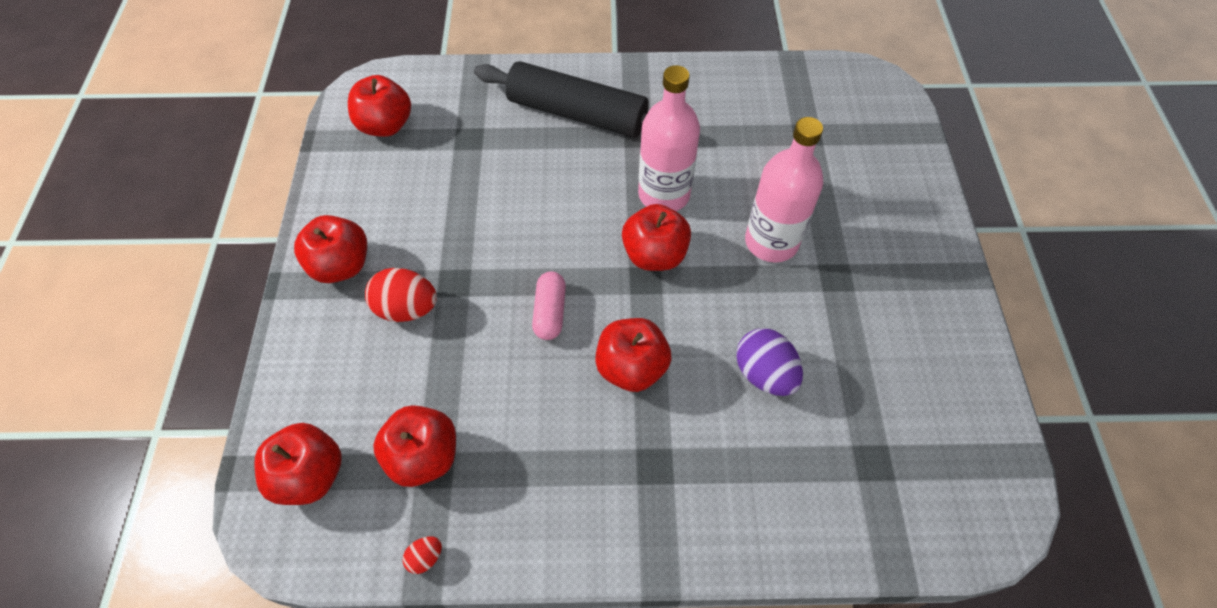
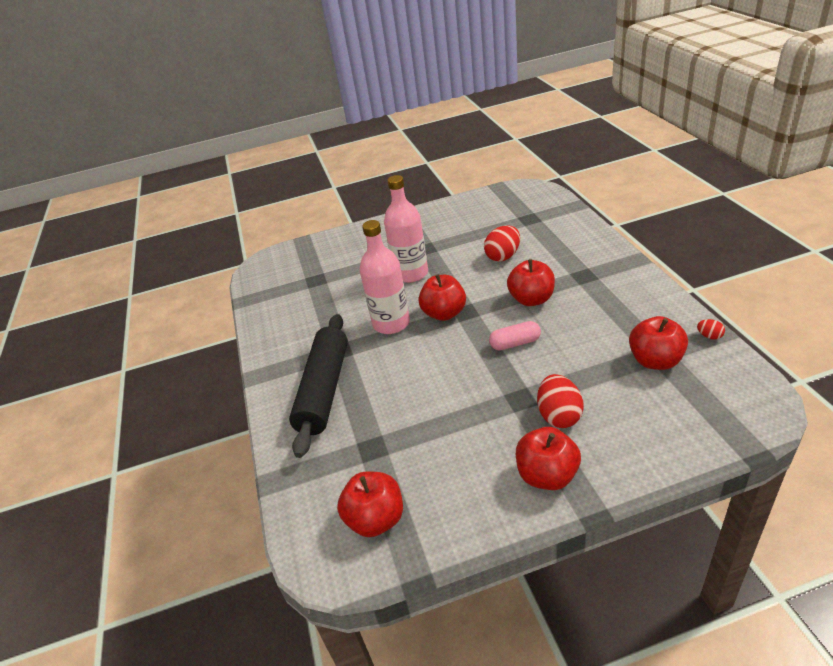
camera: 100 degrees left, 20 degrees down
red apple [254,423,342,505] -> none
purple egg [736,328,803,396] -> red egg [484,225,520,262]

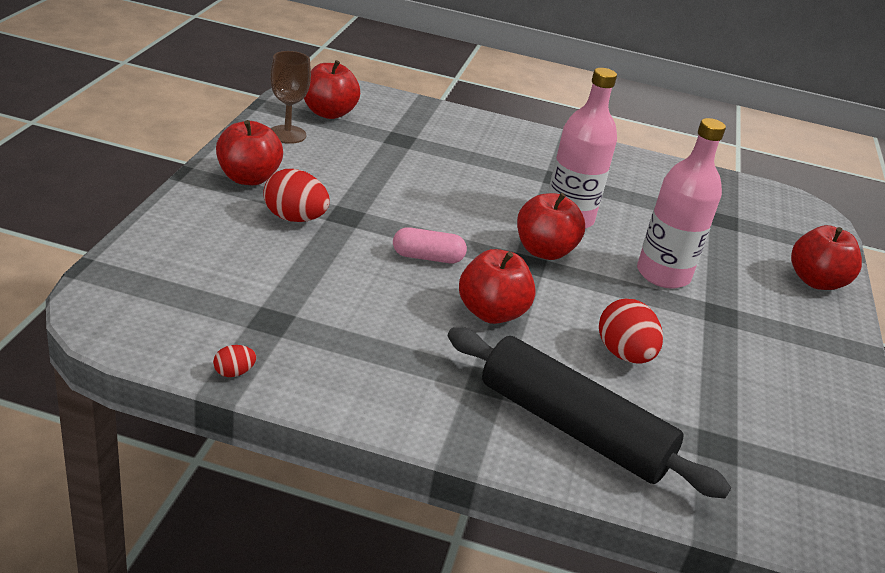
camera: 110 degrees right, 5 degrees down
black rolling pin [289,314,348,458] -> black rolling pin moved to [448,327,731,499]
pink capsule [489,321,541,350] -> pink capsule turned 75 degrees clockwise [393,227,467,263]
red apple [629,316,688,370] -> red apple moved to [791,225,862,290]
none -> brown goblet [270,51,311,144]

